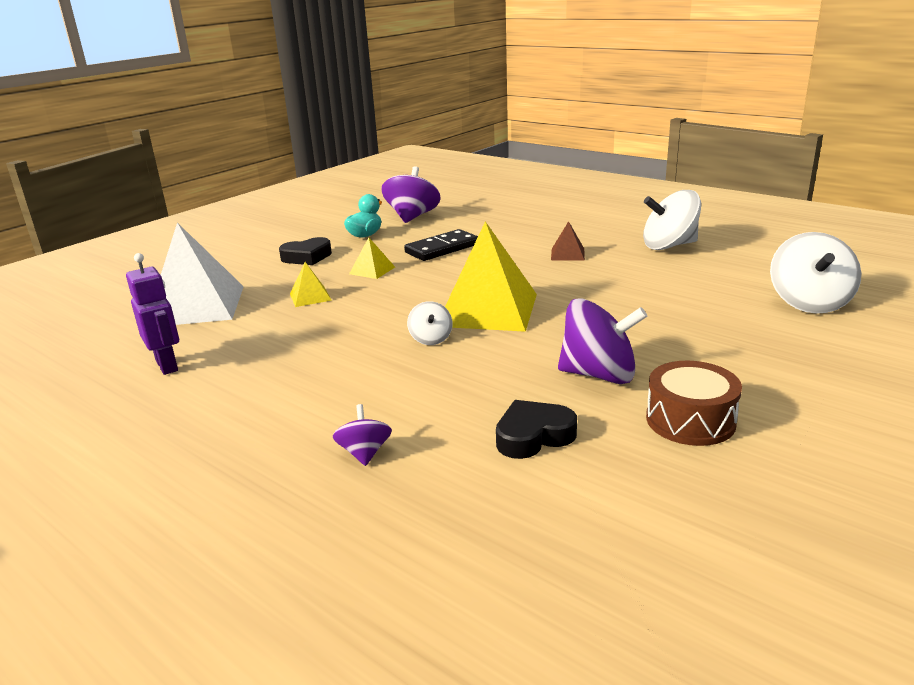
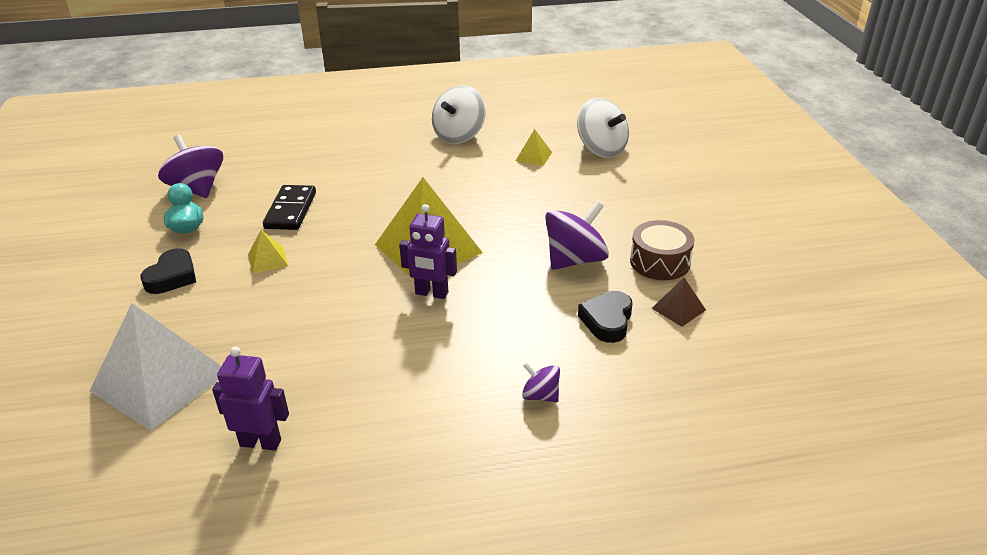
camera: 50 degrees left, 10 degrees up
yellow pyramid [290,262,332,307] -> yellow pyramid moved to [516,129,552,166]
white spinning top [407,301,453,345] -> purple robot [399,204,457,299]
brown pyramid [551,221,585,261] -> brown pyramid moved to [652,278,706,327]

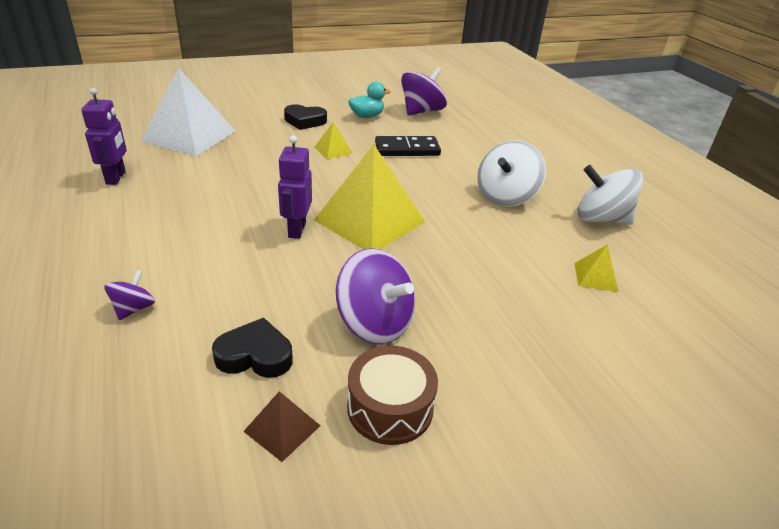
camera: 75 degrees right, 0 degrees up
white spinning top [577,98,629,158] -> white spinning top moved to [477,140,546,207]

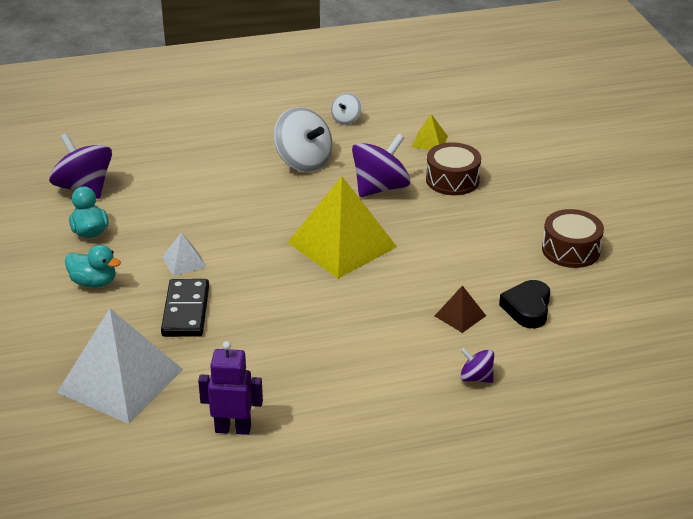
camera: 80 degrees left, 0 degrees up
brown pyramid [243,391,321,462] -> brown pyramid moved to [435,285,486,333]
purple robot [278,135,312,239] -> none
black heart [284,104,327,130] -> turquoise duck [65,245,121,288]
yellow pyramid [314,122,353,159] -> white pyramid [162,232,206,276]
purple spinning top [336,248,416,344] -> purple spinning top moved to [352,134,410,197]
black domino [375,136,441,156] -> black domino moved to [161,279,209,337]
white spinning top [578,165,643,225] -> white spinning top [331,93,362,125], size x0.52
none -> brown drum [426,142,481,195]

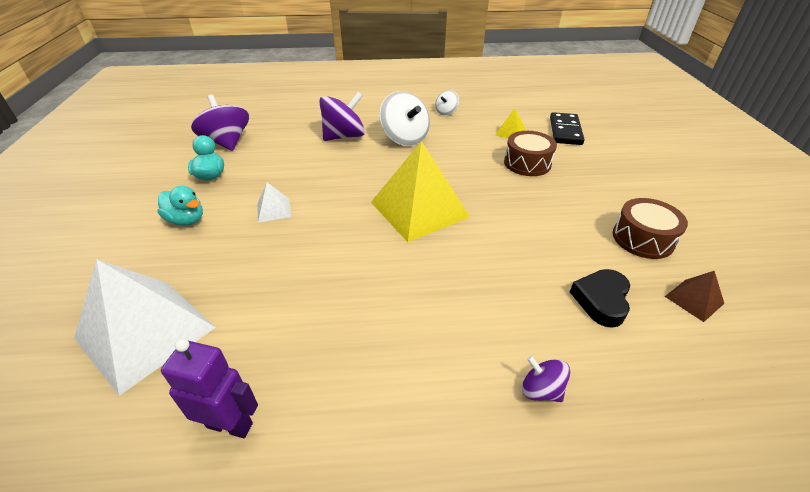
camera: 10 degrees right, 5 degrees up
black domino [161,279,209,337] -> black domino moved to [550,112,585,145]
purple spinning top [352,134,410,197] -> purple spinning top moved to [319,92,365,141]
brown pyramid [435,285,486,333] -> brown pyramid moved to [664,271,724,322]

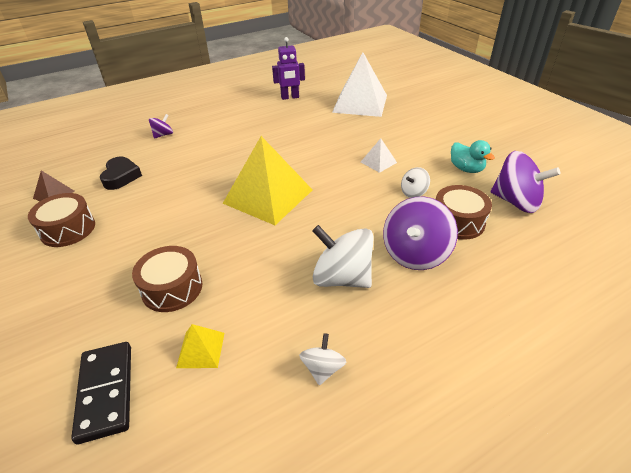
camera: 155 degrees right, 0 degrees up
turquoise duck [157,186,203,226] -> none
purple spinning top [522,356,570,402] -> purple spinning top turned 60 degrees counterclockwise [149,114,173,139]
none -> white spinning top [401,167,430,198]
none -> brown drum [436,185,492,240]

